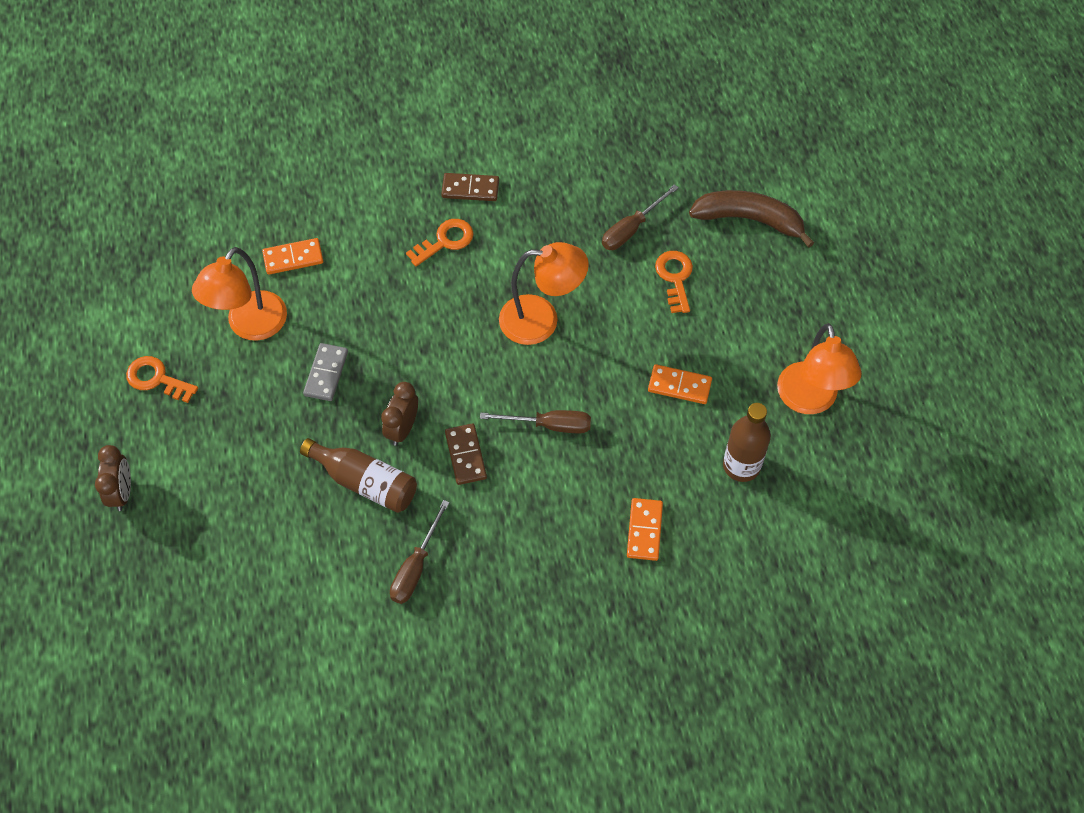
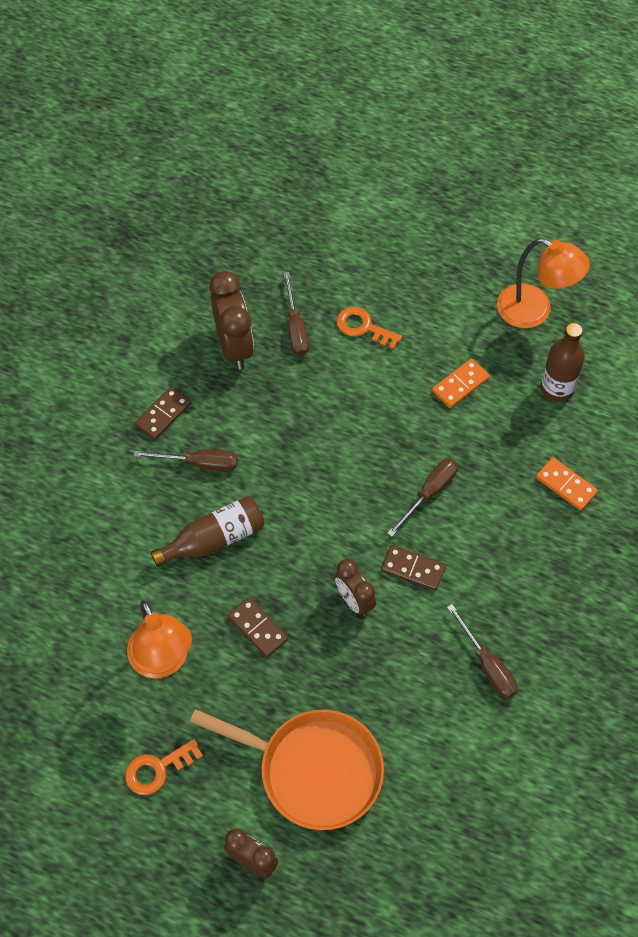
camera: 55 degrees left, 0 degrees up
orange domino [262,238,323,275] -> none
brown bottle [300,438,417,513] -> brown bottle moved to [151,496,264,567]
grey domino [303,343,348,401] -> brown domino [227,597,288,658]
orange key [406,219,474,266] -> brown screwdriver [134,449,237,471]
orange lamp [499,242,589,345] -> none
brown banana [689,190,814,248] -> none
none -> orange pan [190,709,384,830]
none -> brown clock [210,271,254,370]

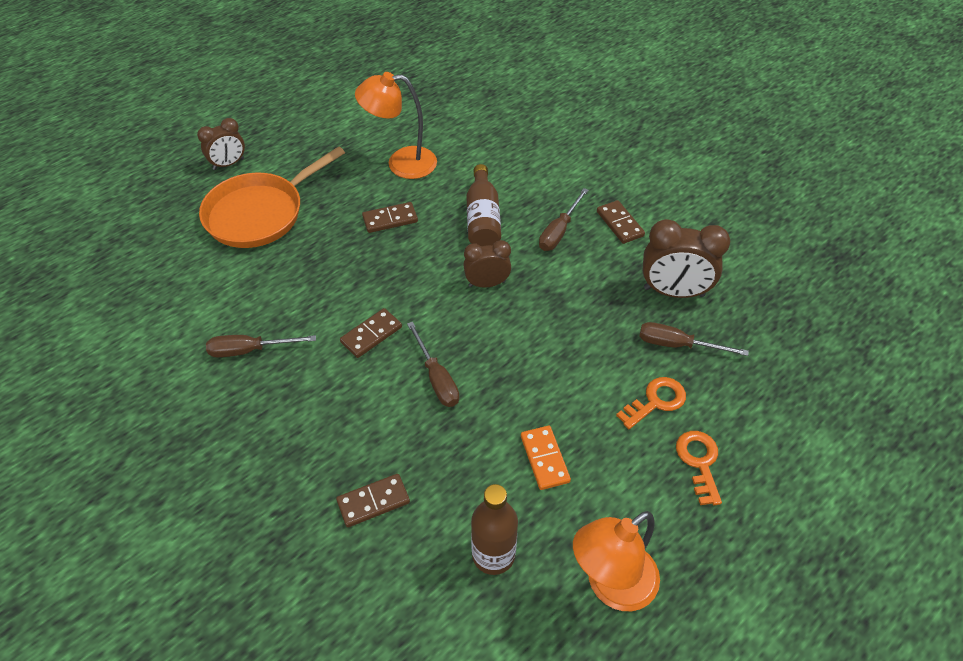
camera: 115 degrees right, 10 degrees down
orange key [125,739,203,795] -> orange key moved to [676,431,722,505]
brown clock [335,559,376,616] -> brown clock moved to [463,240,511,288]
orange domino [536,457,598,511] -> brown domino [336,474,410,527]

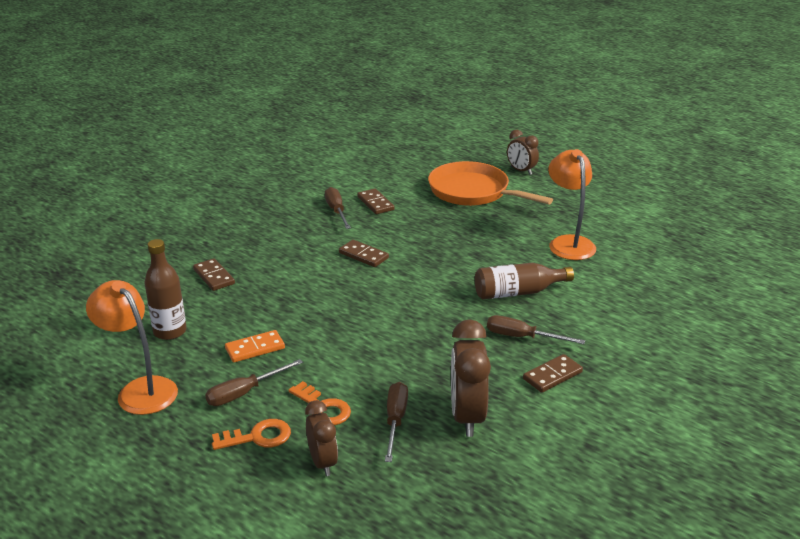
camera: 80 degrees right, 20 degrees down
brown domino [362,202,418,233] -> brown domino moved to [357,188,394,214]
brown screwdriver [407,322,459,407] -> brown screwdriver moved to [205,359,303,406]
brown clock [463,240,511,288] -> brown clock moved to [305,400,338,476]

